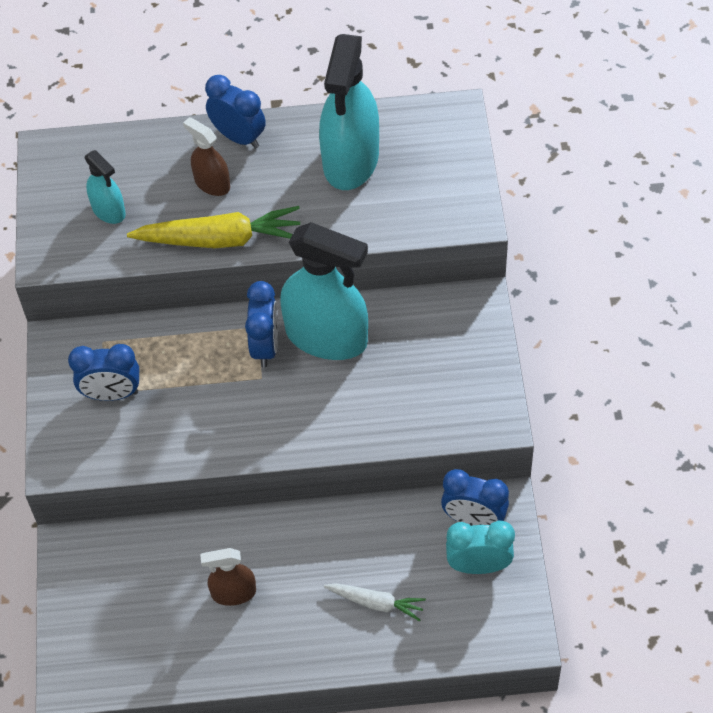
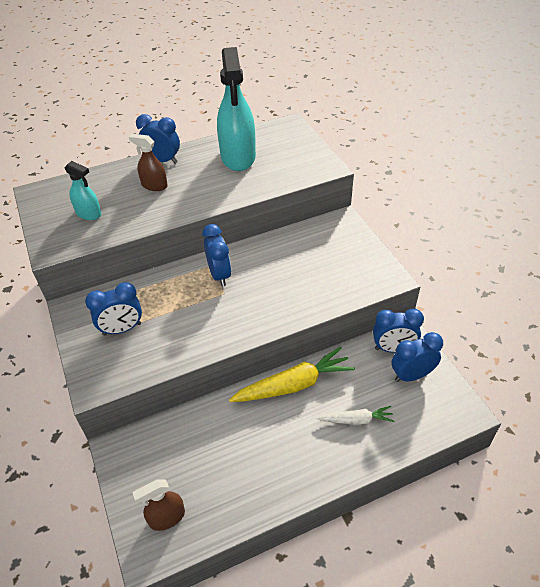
camera: 20 degrees left, 10 degrees down
yellow carrot [127,206,300,248] -> yellow carrot moved to [229,347,355,402]
brown spray bottle [200,548,256,606] -> brown spray bottle moved to [133,479,185,531]
turquoise spray bottle [280,222,368,360] -> none
turquoise clock [446,521,515,574] -> blue clock [392,332,443,382]

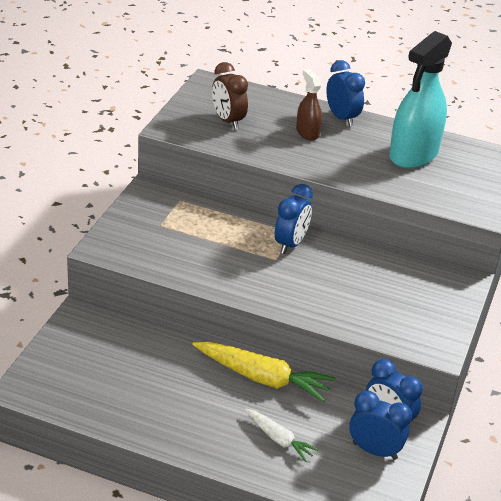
camera: 40 degrees right, 10 degrees down
turquoise spray bottle [65,161,101,220] -> brown clock [212,62,248,130]
blue clock [85,282,142,336] -> none
brown spray bottle [133,479,185,531] -> none

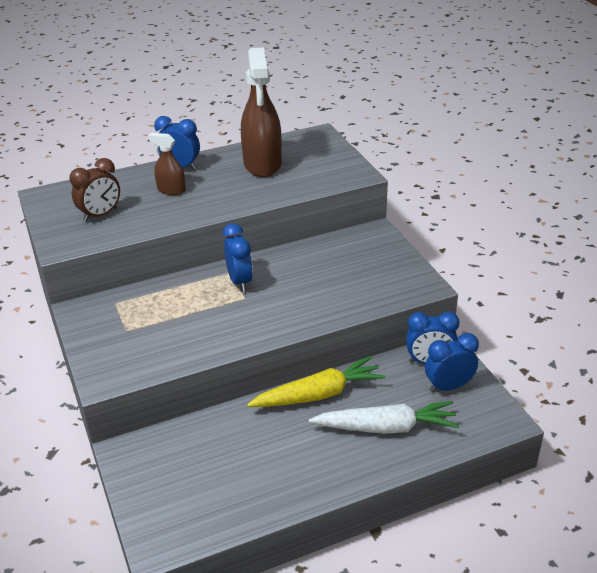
camera: 40 degrees left, 0 degrees up
brown clock [212,62,248,130] -> brown clock turned 60 degrees counterclockwise [69,158,120,222]
white carrot [245,409,319,462] -> white carrot [309,401,459,434], size x1.77
turquoise spray bottle [389,31,452,168] -> brown spray bottle [241,47,282,177]

